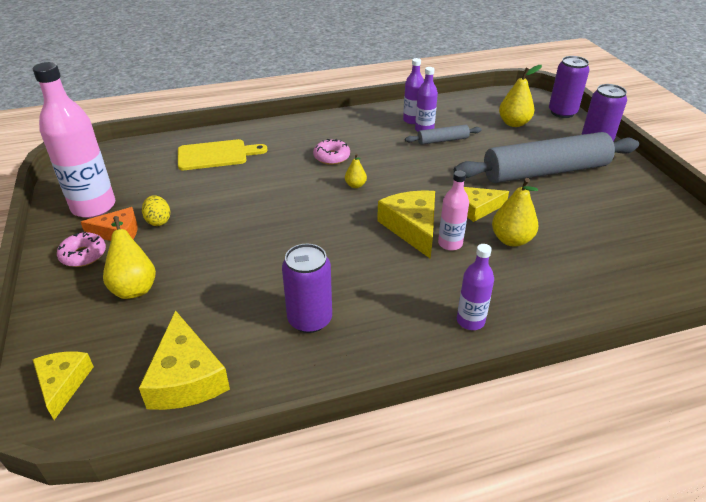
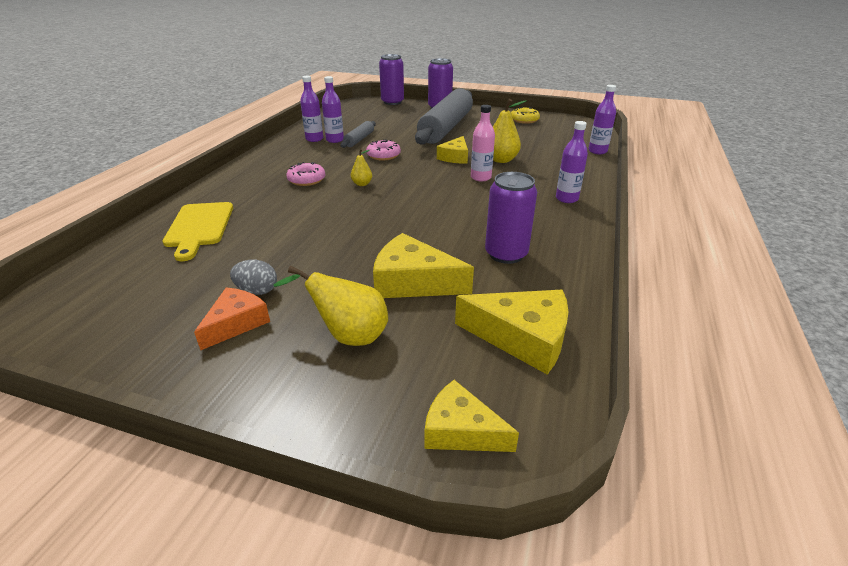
camera: 55 degrees left, 5 degrees down
pink bottle [33,62,115,218] -> none
pink donut [57,232,106,267] -> pink donut moved to [366,139,401,160]
yellow egg [142,195,170,226] -> grey egg [230,260,277,295]
yellow cutting board [178,139,267,170] -> yellow cutting board turned 150 degrees clockwise [162,202,233,261]
yellow cheese [377,190,435,259] -> yellow cheese moved to [373,233,474,298]
yellow pear [499,65,542,127] -> none
none -> yellow donut [511,107,540,124]
none -> purple bottle [588,85,616,154]

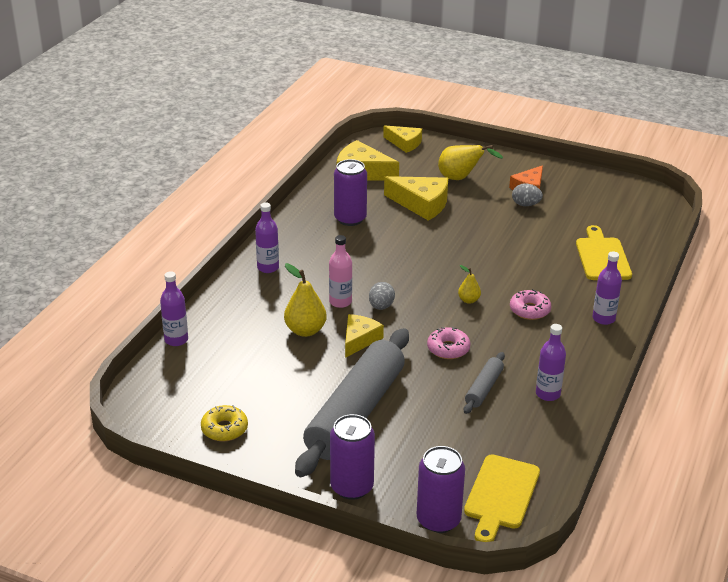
camera: 175 degrees left, 0 degrees up
purple bottle [322,76,344,143] -> purple bottle moved to [592,251,622,325]
none -> grey egg [369,282,395,310]
none -> yellow cutting board [464,455,540,542]

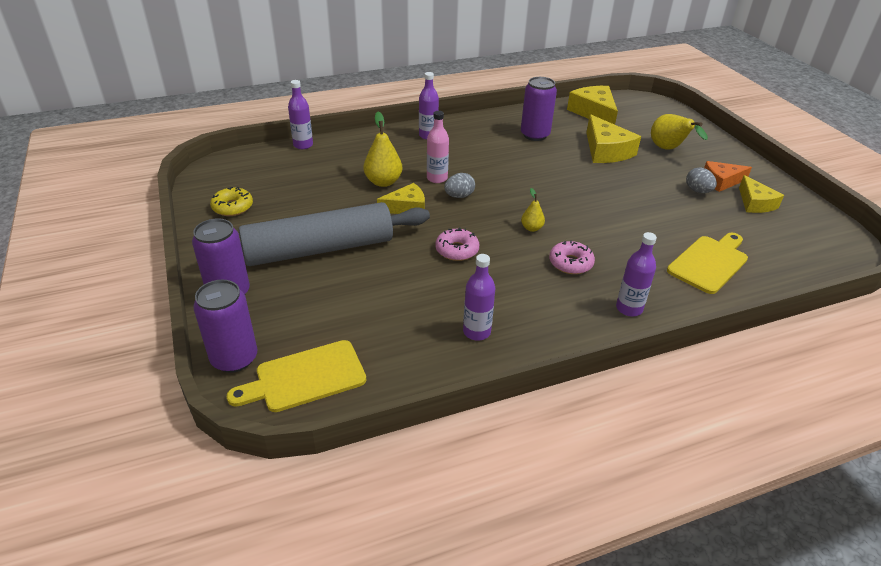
camera: 45 degrees right, 5 degrees up
yellow cheese [383,125,422,153] -> yellow cheese moved to [739,175,784,213]
grey rolling pin [464,352,505,414] -> none

